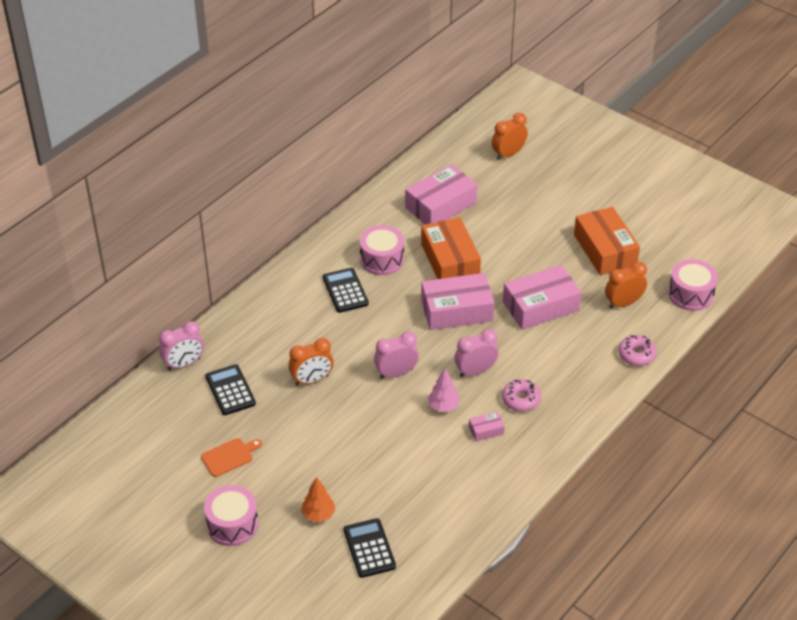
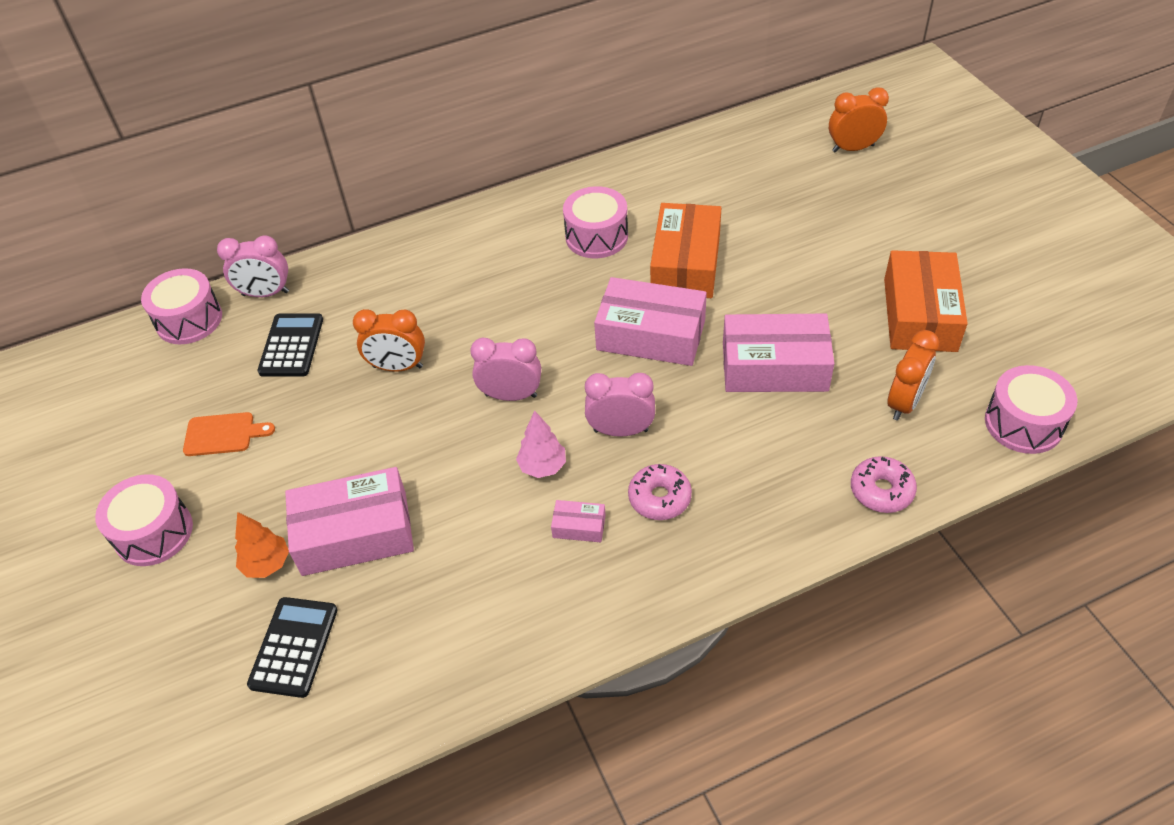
camera: 30 degrees right, 5 degrees up
black calculator [323,268,369,313] -> none
pink box [405,164,477,225] -> pink box moved to [285,467,414,576]
orange clock [605,262,647,309] -> orange clock turned 120 degrees clockwise [888,330,939,421]
none -> pink drum [141,268,222,344]

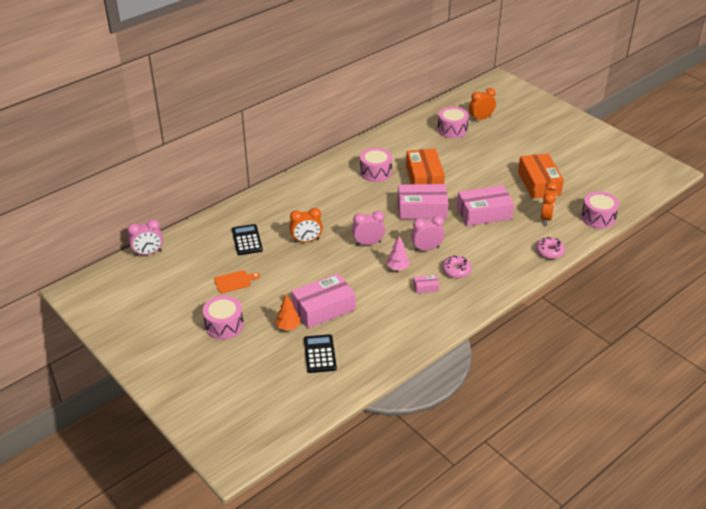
camera: 20 degrees left, 10 degrees down
pink drum [141,268,222,344] -> pink drum moved to [437,106,469,138]
pink clock [217,235,289,297] -> pink clock moved to [127,219,163,256]

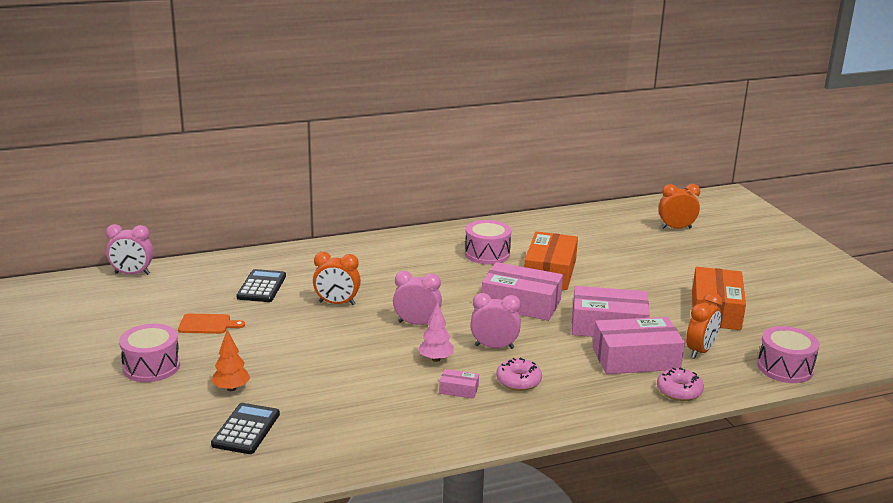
camera: 20 degrees right, 15 degrees down
pink box [291,273,355,328] -> pink box moved to [593,317,685,374]
pink drum [437,106,469,138] -> none

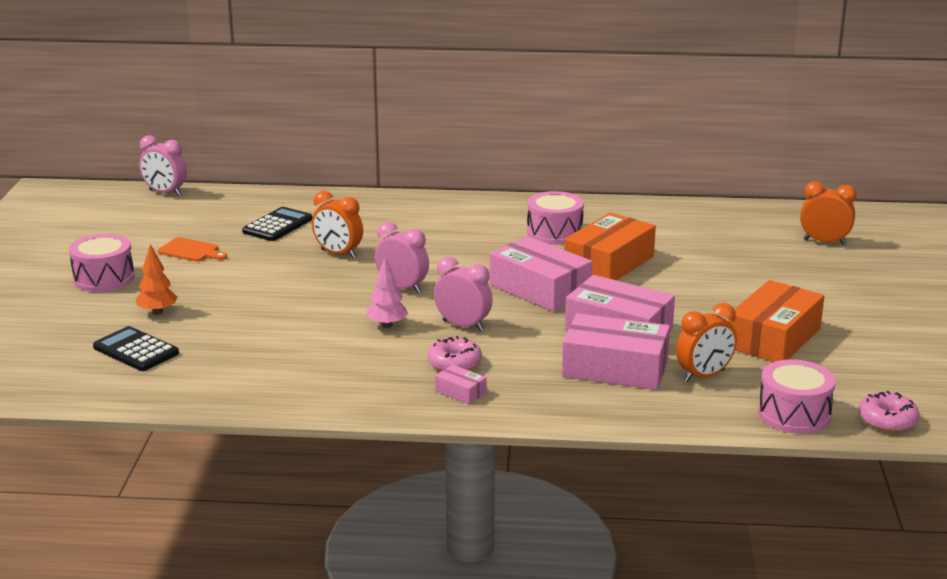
camera: 25 degrees right, 0 degrees up
black calculator [211,403,280,454] -> black calculator turned 90 degrees counterclockwise [93,326,179,371]
pink box [439,369,479,399] -> pink box moved to [435,364,487,404]
pink donut [657,367,704,401] -> pink donut moved to [858,391,920,432]

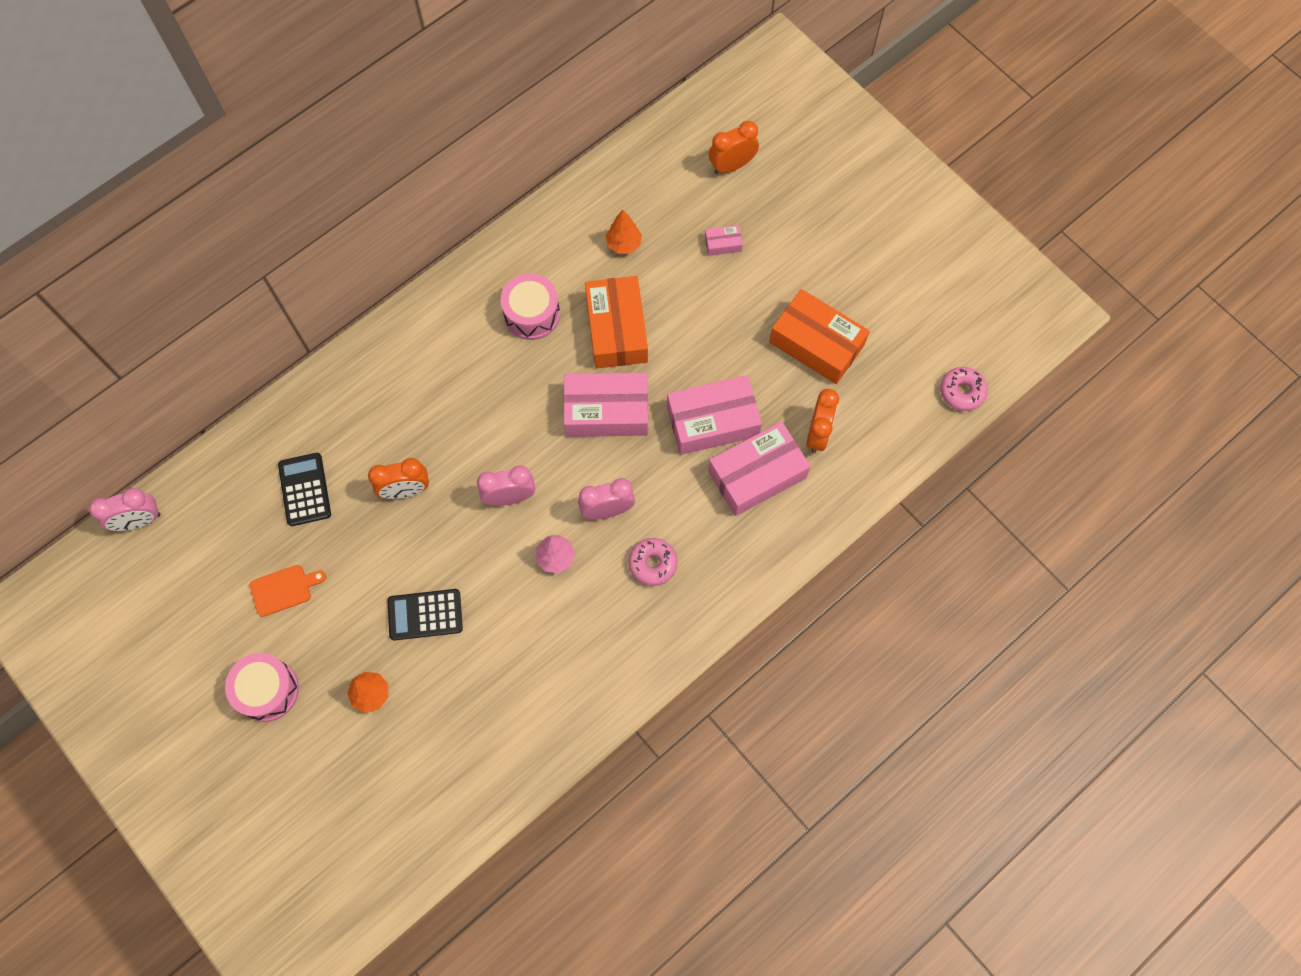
camera: 45 degrees left, 45 degrees up
black calculator [93,326,179,371] -> black calculator moved to [387,589,463,641]
pink box [435,364,487,404] -> pink box moved to [705,225,743,256]
orange box [729,280,824,362] -> orange box turned 45 degrees counterclockwise [769,289,870,384]
pink drum [758,359,836,434] -> none
none -> orange tree [606,210,642,254]

